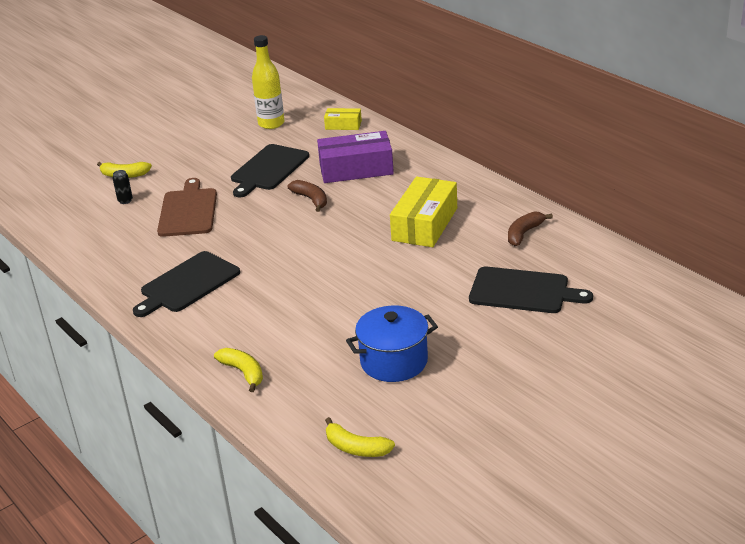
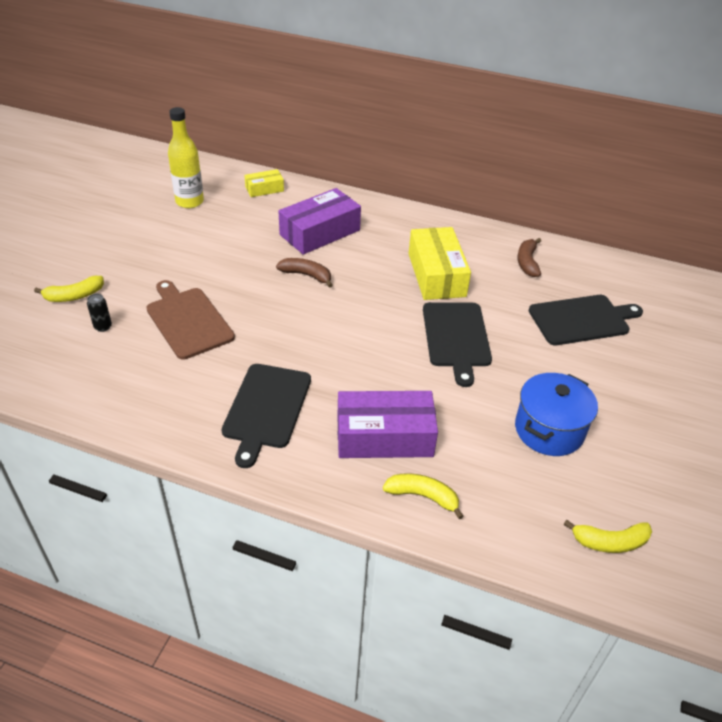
camera: 35 degrees left, 10 degrees up
black cutting board [231,144,309,198] -> black cutting board moved to [423,302,492,387]
none -> purple box [337,391,438,458]

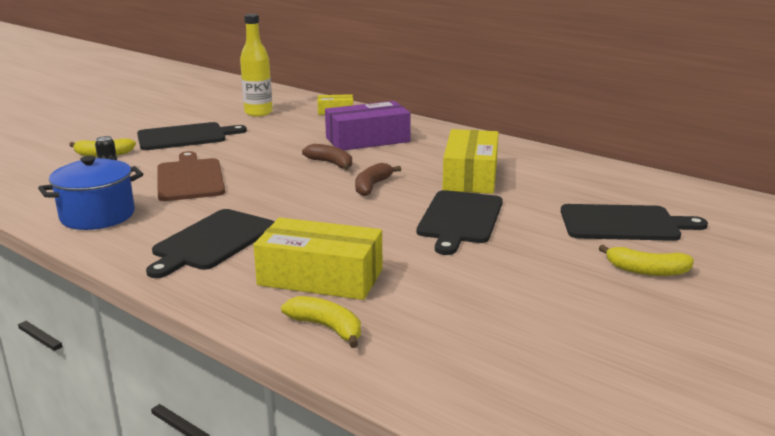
camera: 20 degrees right, 20 degrees down
purple box [337,391,438,458] -> yellow box [253,218,382,300]
blue pot [515,373,598,456] -> blue pot moved to [38,156,143,230]
brown banana [517,238,541,277] -> brown banana moved to [355,163,401,196]
yellow banana [564,520,652,553] -> yellow banana moved to [599,245,694,276]
none -> black cutting board [137,122,247,150]

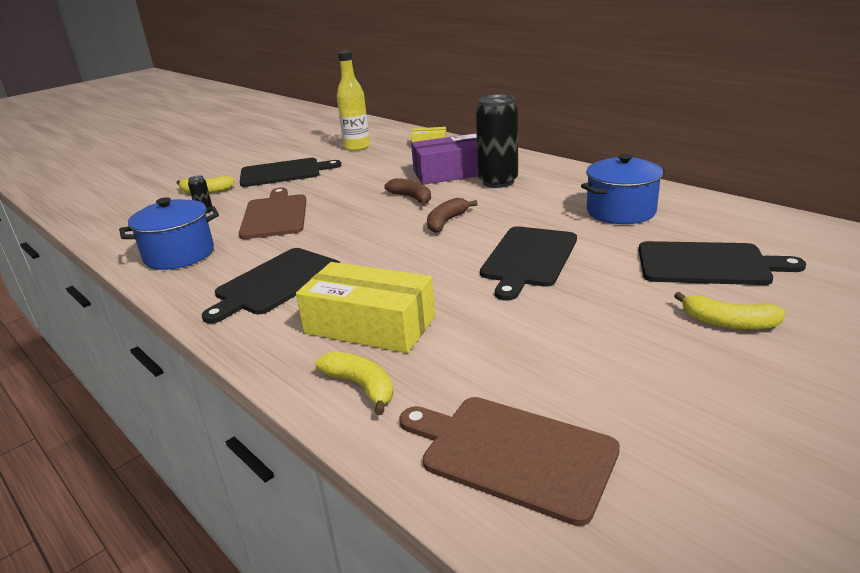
camera: 10 degrees right, 5 degrees up
yellow box [442,129,499,194] -> none
none -> brown cutting board [400,397,620,526]
none -> black can [476,94,518,188]
none -> blue pot [581,154,665,224]

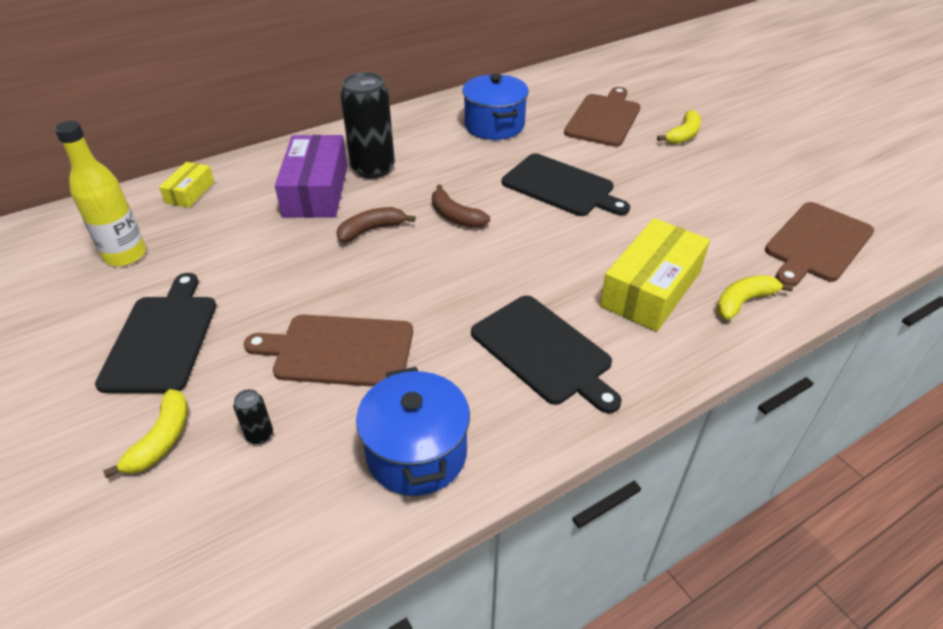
camera: 80 degrees left, 15 degrees up
black cutting board [639,241,806,285] -> brown cutting board [564,87,641,147]

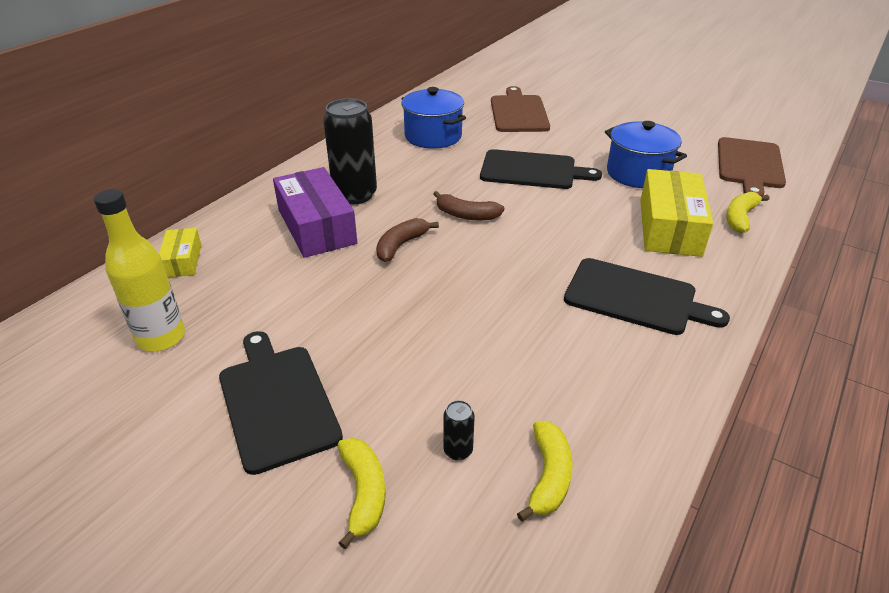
camera: 25 degrees left, 5 degrees down
brown cutting board [244,314,413,387] -> none
blue pot [356,367,470,496] -> blue pot moved to [605,121,687,188]
yellow banana [657,110,701,144] -> yellow banana moved to [517,421,573,522]

